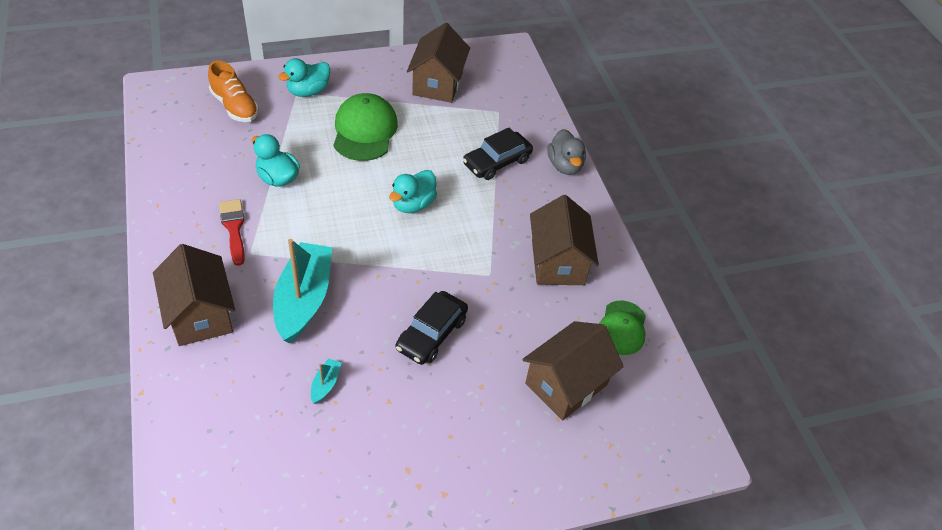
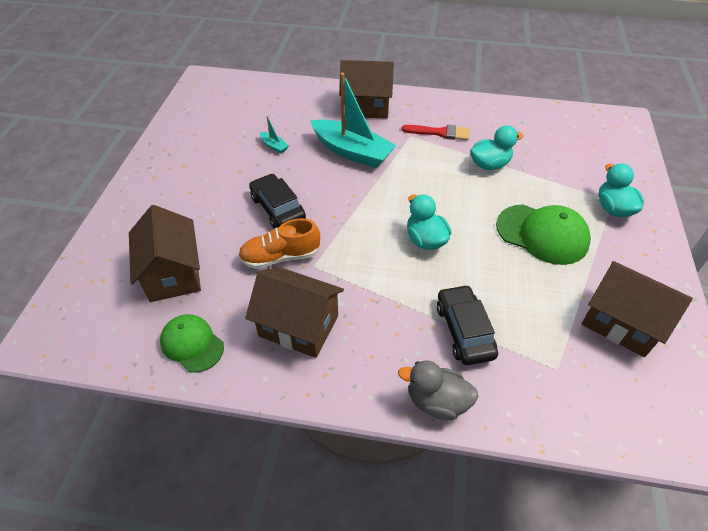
camera: 120 degrees right, 0 degrees up
orange shoe [208,61,259,122] -> orange shoe moved to [238,218,320,269]

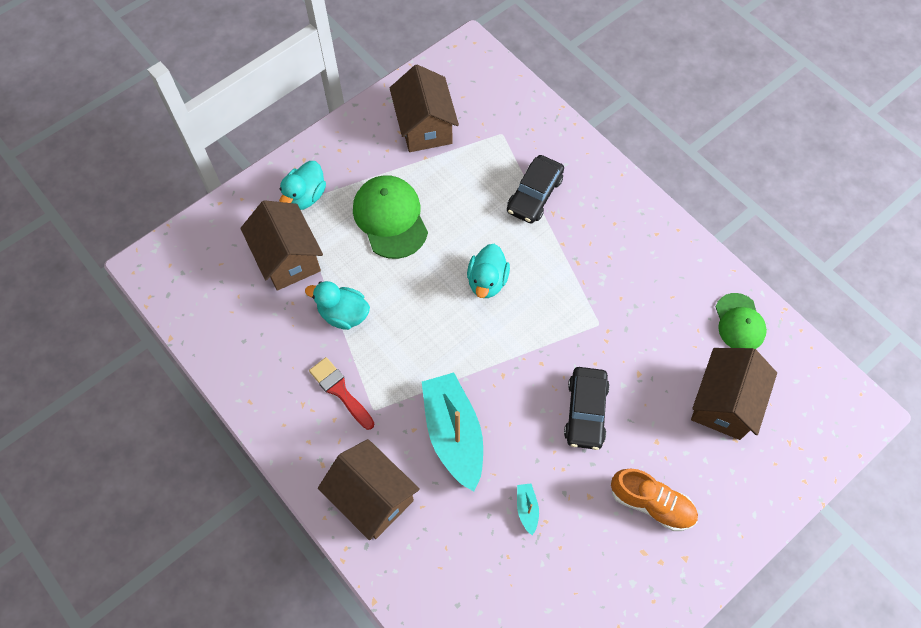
camera: 140 degrees left, 15 degrees up
orange shoe [238,218,320,269] -> orange shoe moved to [611,469,698,531]
brown house [245,267,344,358] -> brown house moved to [240,200,323,291]
grey duck [398,360,479,420] -> none

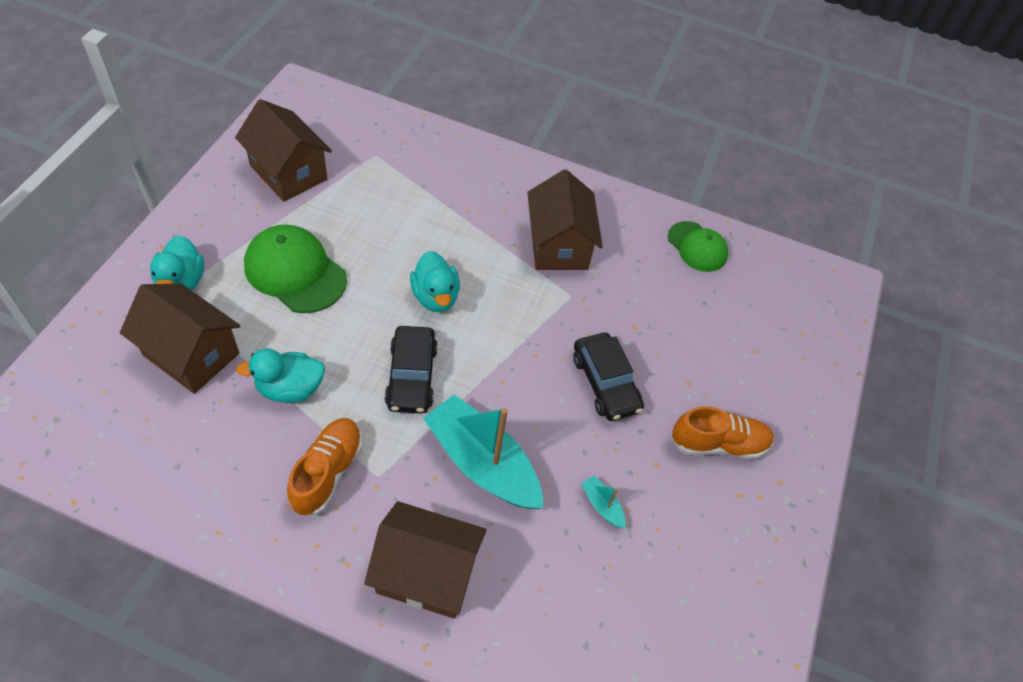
camera: 35 degrees left, 10 degrees down
red brush [309,357,374,430] -> orange shoe [287,418,362,516]
black car [507,155,564,223] -> black car moved to [385,326,438,413]
brown house [691,348,777,440] -> brown house moved to [527,169,603,270]

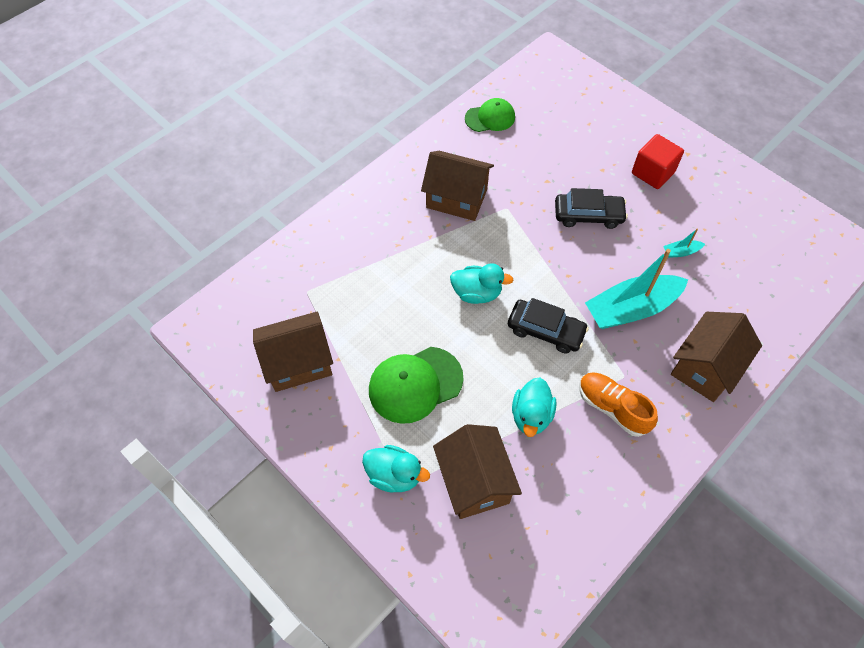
camera: 60 degrees left, 5 degrees up
brown house [120,283,240,394] -> brown house turned 75 degrees counterclockwise [433,424,522,519]
orange shoe [671,406,774,459] -> red cube [632,134,684,189]

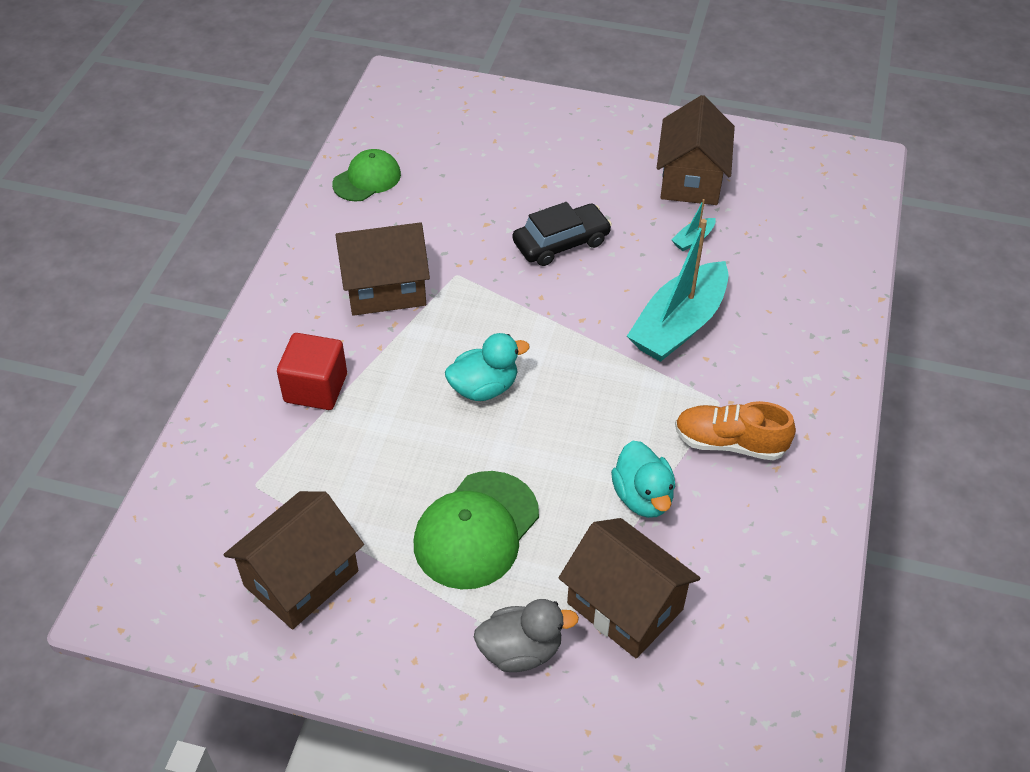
camera: 30 degrees left, 10 degrees down
turquoise duck [362,445,430,493] -> grey duck [474,599,579,672]
black car [508,298,589,353] -> none
red cube [632,134,684,189] -> red cube moved to [277,333,347,410]
brown house [671,312,762,402] -> brown house moved to [657,95,735,205]

